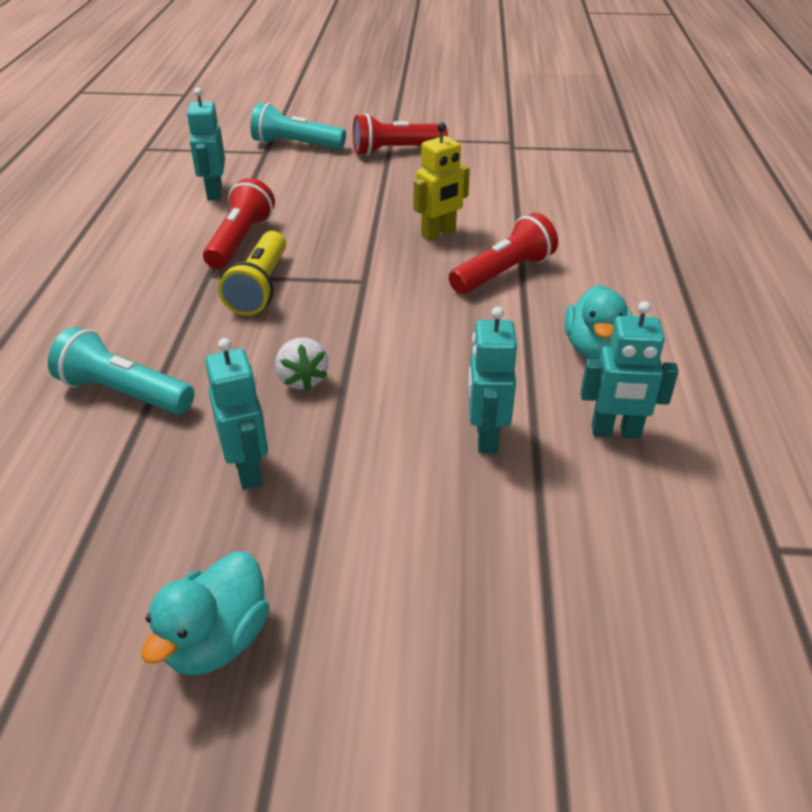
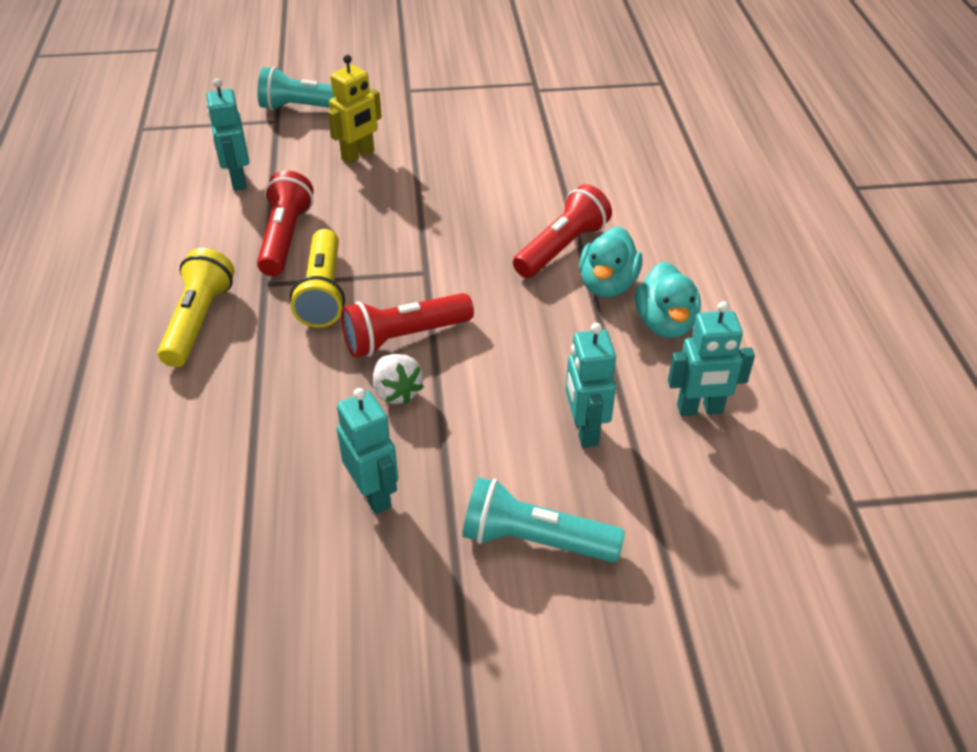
camera: 10 degrees left, 5 degrees up
turquoise flashlight [48,327,194,415] -> turquoise flashlight moved to [462,477,625,563]
turquoise duck [141,551,269,676] -> turquoise duck moved to [579,226,642,298]
red flashlight [353,113,448,156] -> red flashlight moved to [341,293,474,358]
yellow robot [414,123,470,241] -> yellow robot moved to [327,55,382,164]
none -> yellow flashlight [157,248,235,367]

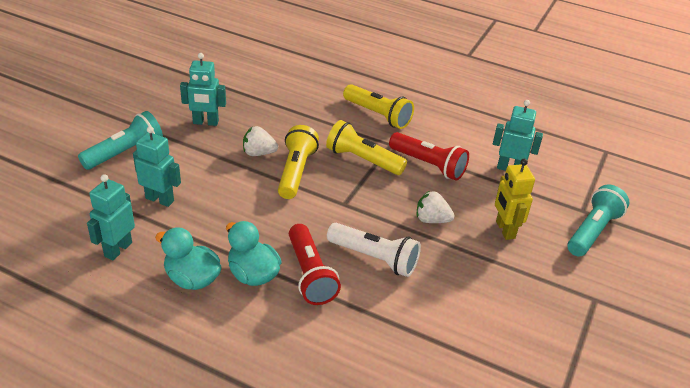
camera: 120 degrees right, 5 degrees down
red flashlight [341,293,474,358] -> yellow flashlight [278,125,319,199]
none -> white flashlight [327,223,421,277]
none -> white strawberry [417,191,455,223]

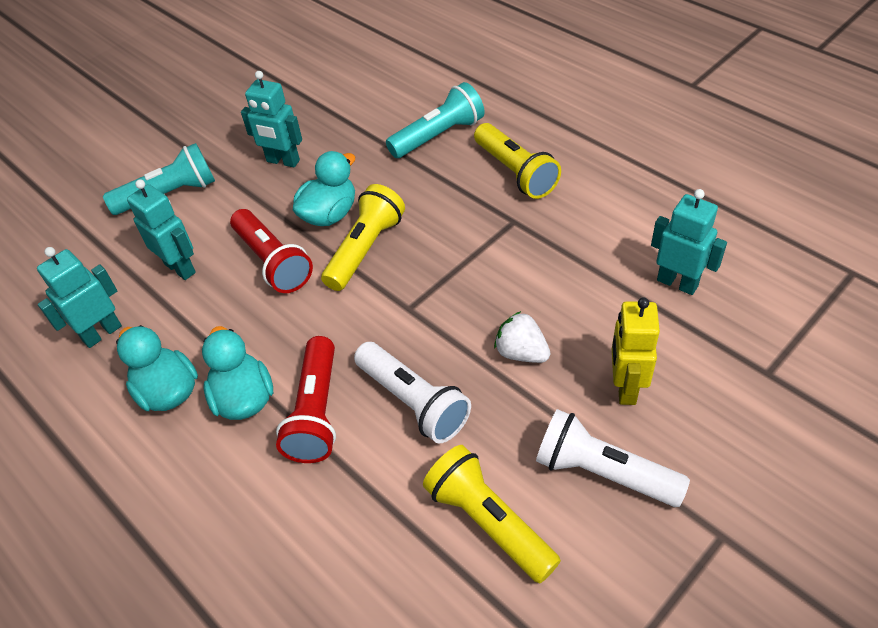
camera: 25 degrees right, 10 degrees up
white strawberry [243,126,278,156] -> turquoise duck [293,151,355,226]
yellow flashlight [326,120,407,175] -> yellow flashlight moved to [423,445,561,583]
red flashlight [389,132,469,181] -> red flashlight moved to [230,209,313,293]
turquoise flashlight [567,185,629,257] -> turquoise flashlight moved to [386,82,485,158]
none -> white flashlight [536,409,690,507]

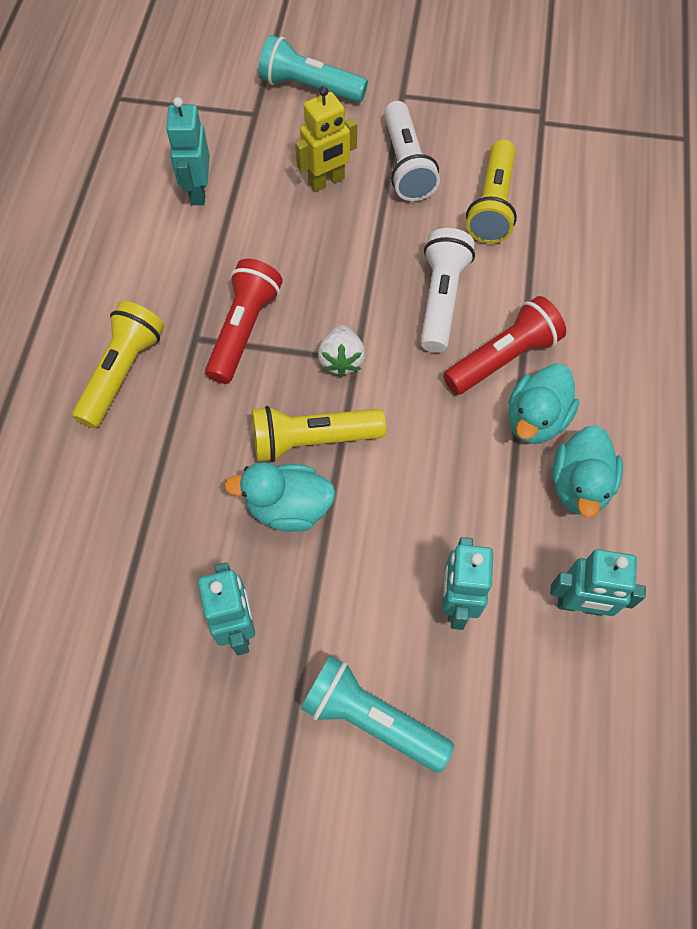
camera: 130 degrees left, 15 degrees up
red flashlight [230,209,313,293] -> red flashlight moved to [205,259,282,384]
turquoise flashlight [386,82,485,158] -> turquoise flashlight moved to [258,35,368,103]
white strawberry [494,311,551,363] -> white strawberry moved to [318,325,366,377]

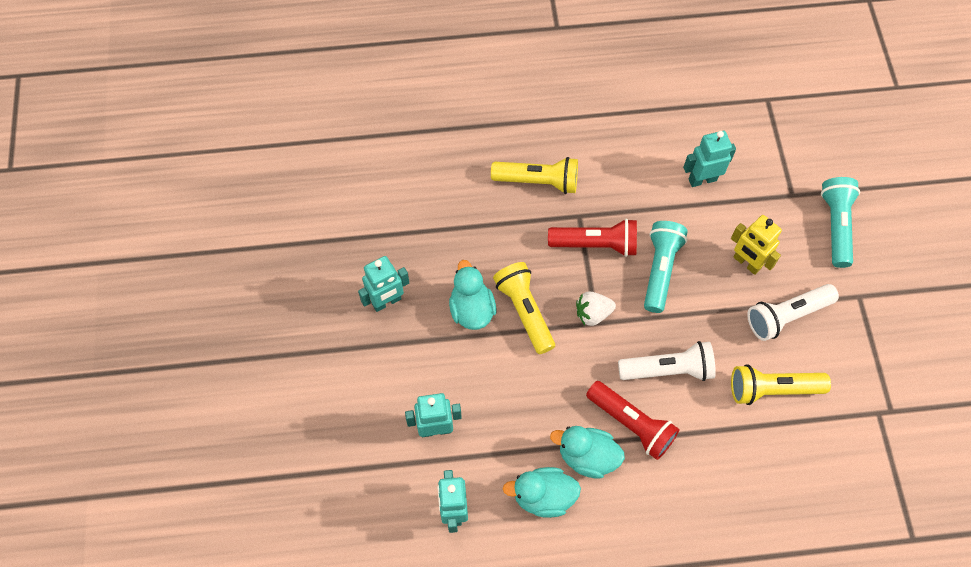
camera: 75 degrees right, 0 degrees up
turquoise flashlight [301,656,454,773] -> turquoise flashlight moved to [644,221,688,313]

